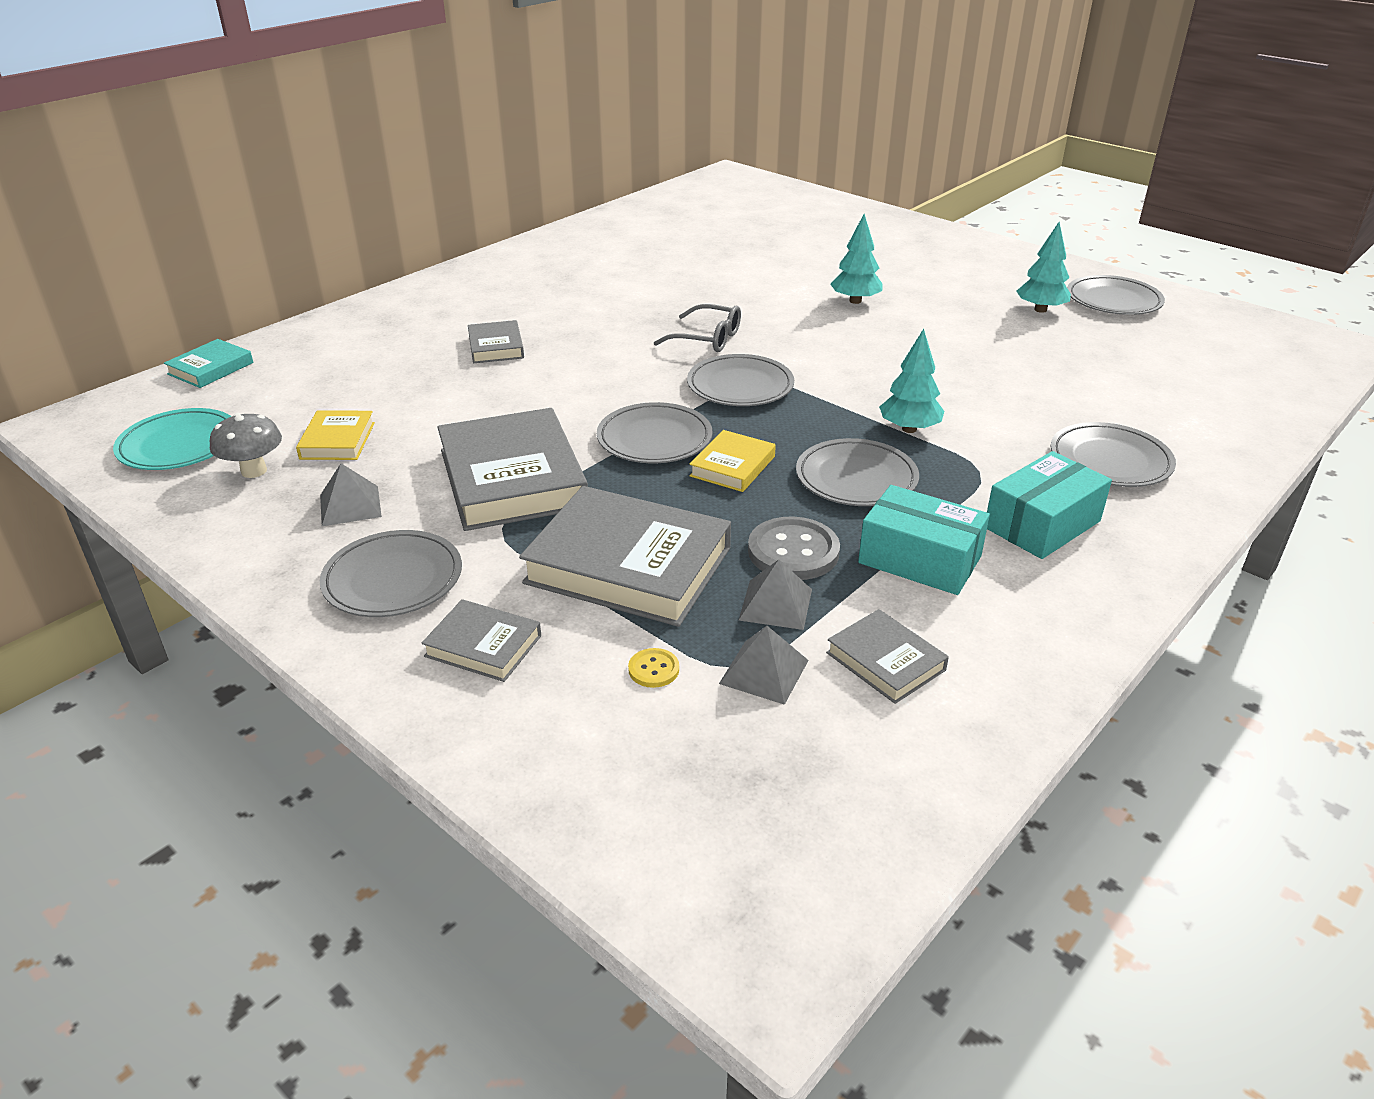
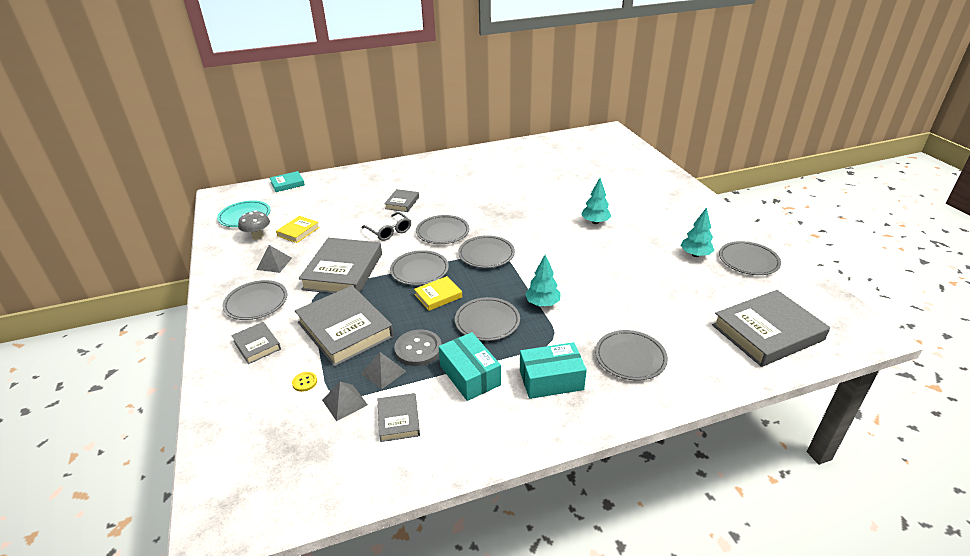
camera: 30 degrees right, 0 degrees up
grey glasses [654,304,741,352] -> grey glasses moved to [361,212,411,241]
none -> grey plate [416,215,469,244]
none -> grey book [712,290,830,367]

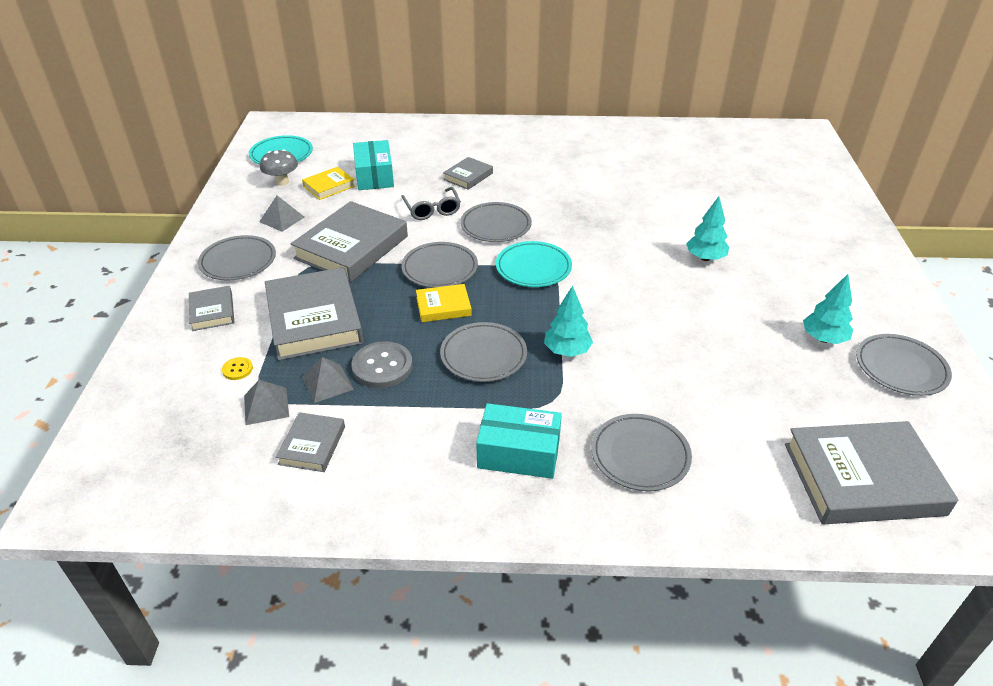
camera: 20 degrees right, 5 degrees up
turquoise book [270,171,305,192] -> none
turquoise box [439,332,501,401] -> turquoise box moved to [353,140,394,190]
grey plate [458,235,515,268] -> turquoise plate [496,241,572,287]

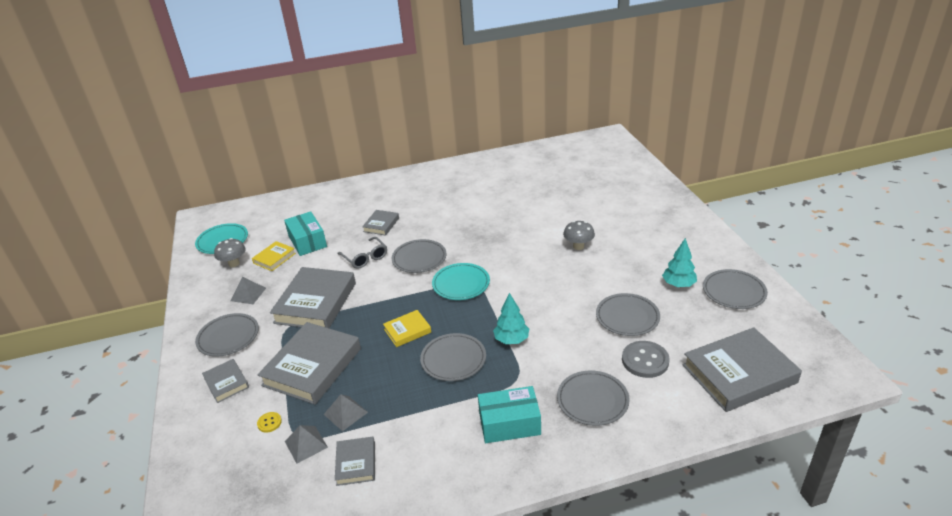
camera: 15 degrees left, 5 degrees down
grey book [265,267,363,361] -> grey book turned 60 degrees clockwise [258,322,361,405]
grey button [351,341,412,388] -> grey button moved to [622,341,670,378]
grey plate [401,242,478,288] -> grey plate moved to [596,293,660,336]
turquoise tree [686,196,729,261] -> grey mushroom [563,221,595,250]

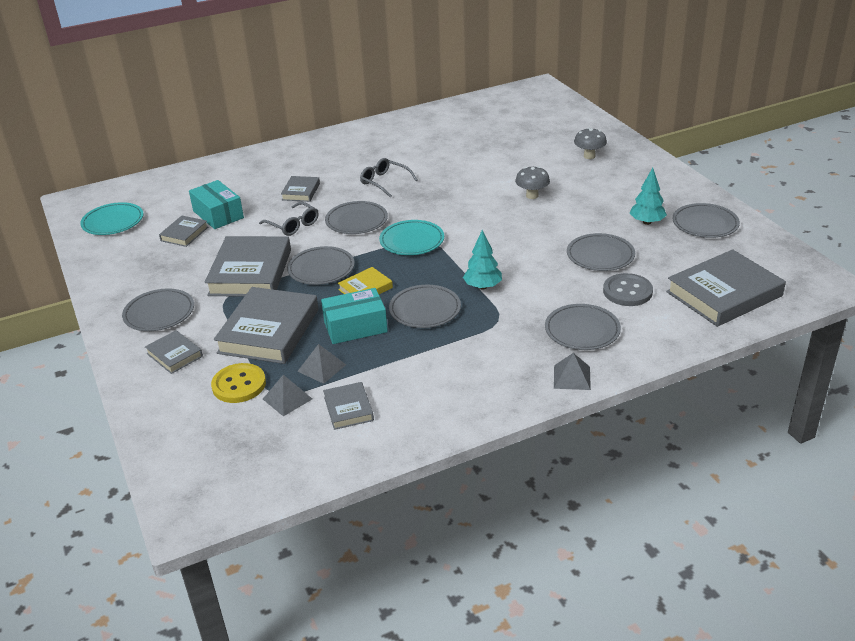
camera: 10 degrees left, 0 degrees up
grey mushroom [214,238,246,267] -> grey mushroom moved to [574,128,607,159]
grey pyramid [231,277,266,304] -> grey pyramid moved to [554,353,591,390]
yellow book [252,241,296,271] -> grey book [159,216,208,247]
yellow button [257,412,282,432] -> yellow button [211,363,266,403], size x2.05
turquoise box [478,386,541,443] -> turquoise box moved to [321,288,388,344]
none -> grey plate [287,246,355,285]
none -> grey glasses [360,158,418,197]

